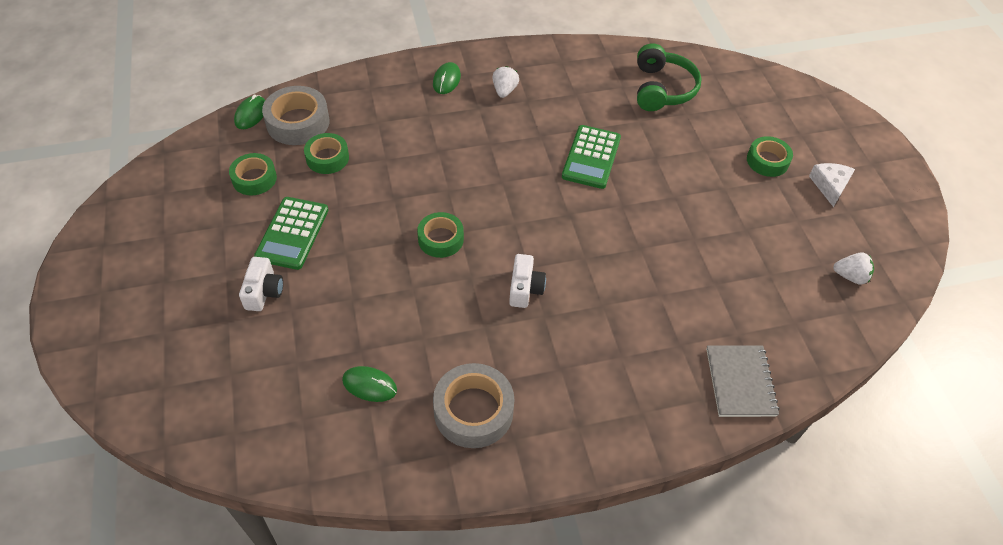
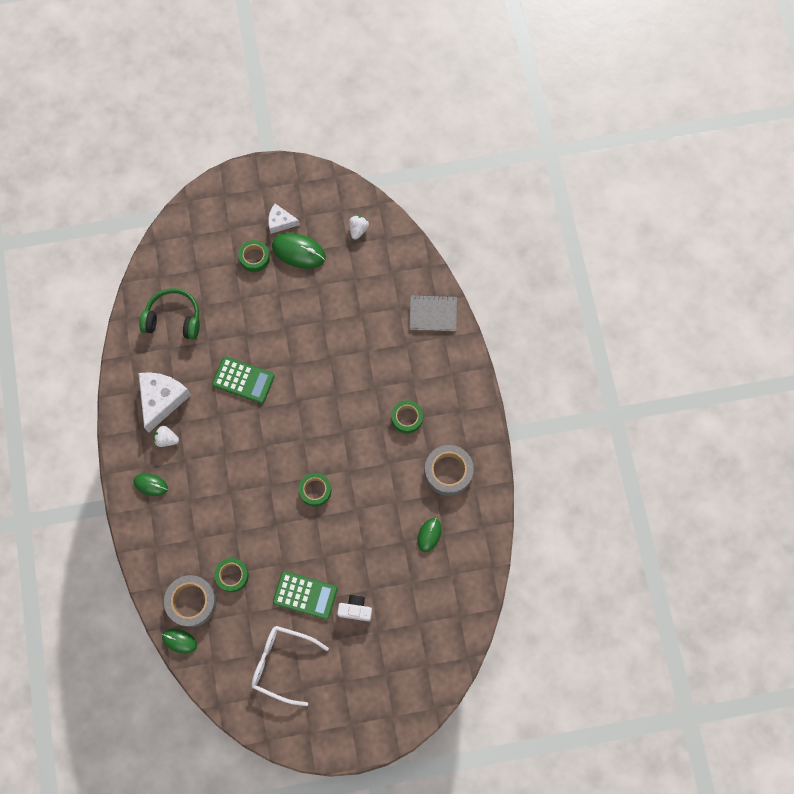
camera: 85 degrees left, 20 degrees up
green tape [229,153,277,195] -> green tape moved to [391,400,423,433]
white camera [509,254,546,308] -> none
none -> white cheese [139,372,191,433]
none -> white glasses [251,626,329,706]
none -> green mouse [272,233,326,269]

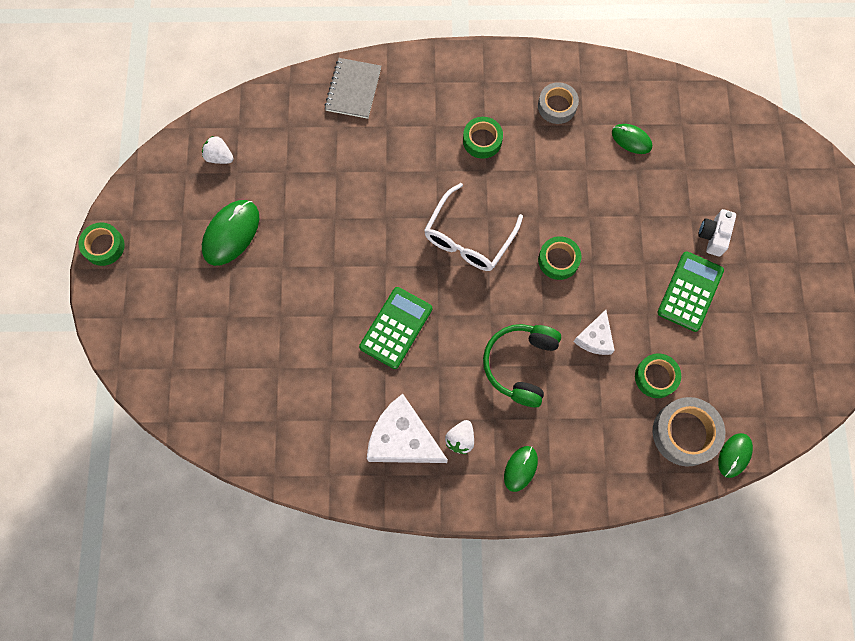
camera: 80 degrees left, 0 degrees up
green headphones [139,288,200,340] -> green headphones moved to [483,324,561,407]
green tape [238,240,270,272] -> green tape moved to [78,222,125,266]
white glasses [251,626,329,706] -> white glasses moved to [424,183,523,271]
white cheese [268,204,300,234] -> white cheese moved to [573,310,615,355]
grey tape [424,445,474,496] -> grey tape [538,82,579,124], size x0.66

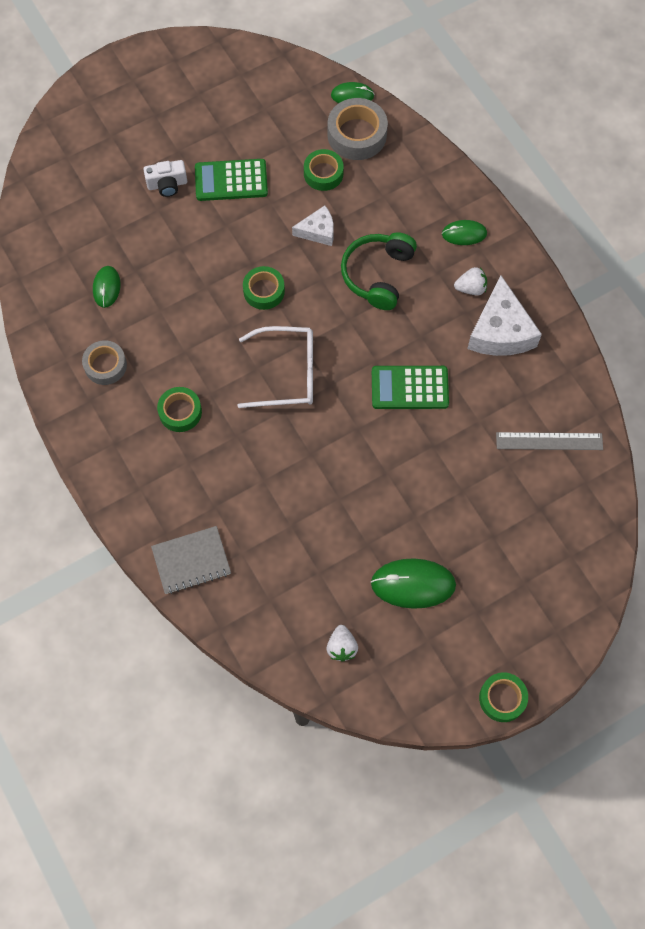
camera: 120 degrees left, 5 degrees down
green headphones [483,324,561,407] -> green headphones turned 120 degrees clockwise [341,232,417,310]
none -> grey ruler [496,432,603,450]

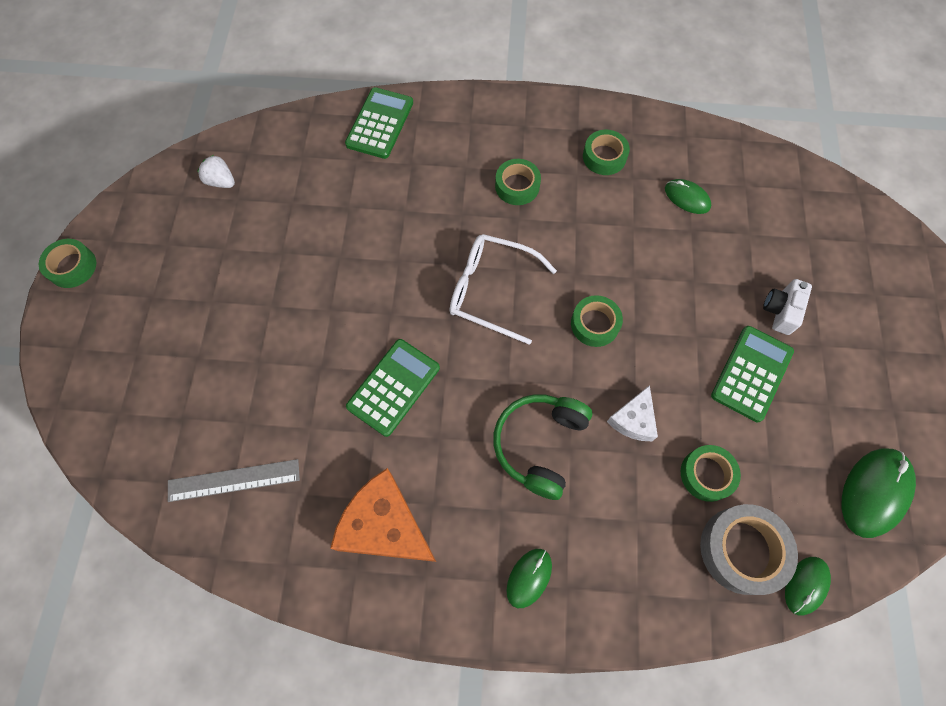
camera: 125 degrees right, 0 degrees up
grey tape [82,340,127,385] -> green tape [583,130,630,175]
grey notebook [151,526,231,594] -> green calculator [345,87,413,159]
white glasses [237,326,313,408] -> white glasses turned 75 degrees clockwise [449,234,557,345]
green headphones [341,232,417,310] -> green headphones turned 120 degrees counterclockwise [493,394,592,500]
green mouse [371,558,456,609] -> green mouse moved to [842,449,916,538]
white strawberry [454,267,487,295] -> none
white cheese [467,275,542,356] -> orange cheese [330,468,436,562]
grey ruler [496,432,603,450] -> grey ruler turned 45 degrees clockwise [168,459,300,502]

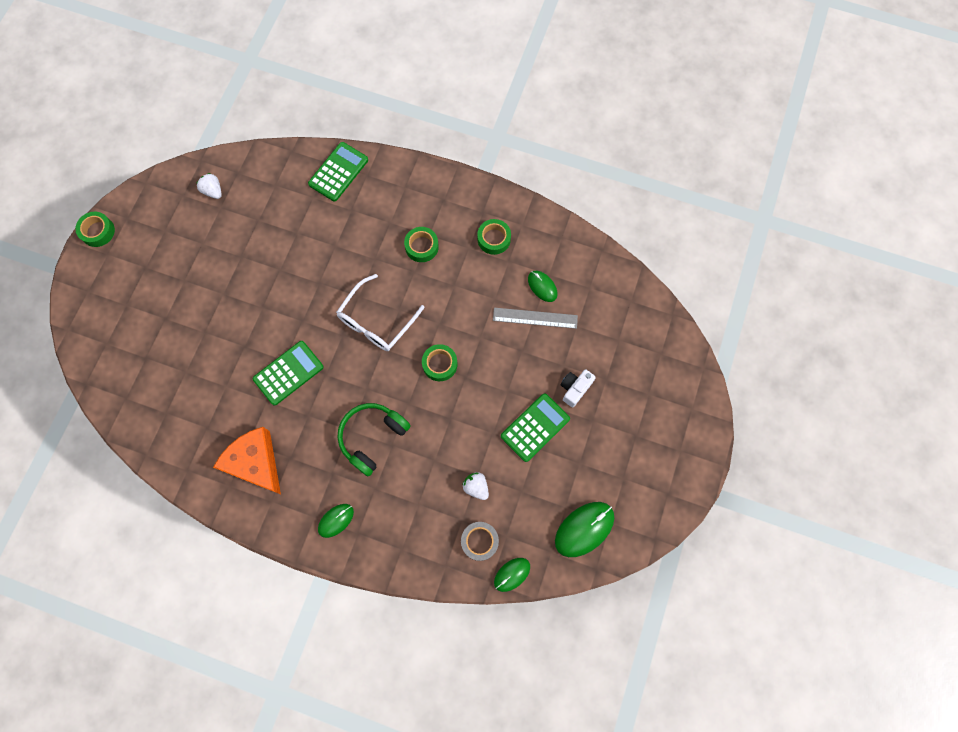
camera: 15 degrees right, 5 degrees up
grey ruler [168,459,300,502] -> grey ruler moved to [493,308,578,329]
white glasses [449,234,557,345] -> white glasses turned 90 degrees counterclockwise [336,274,425,351]
white cheese [607,385,658,441] -> none
green tape [681,445,741,502] -> white strawberry [462,472,489,500]
grey tape [700,504,798,595] -> grey tape [461,522,499,561], size x0.66

